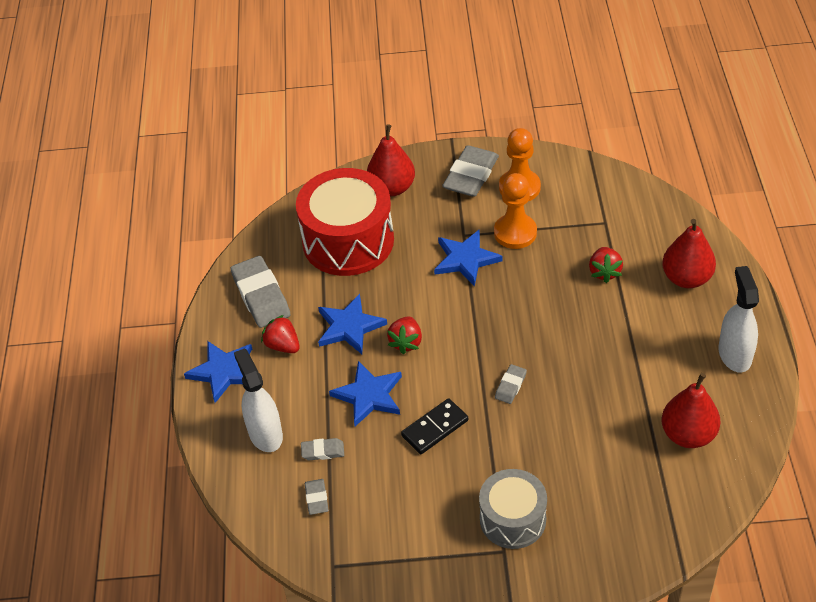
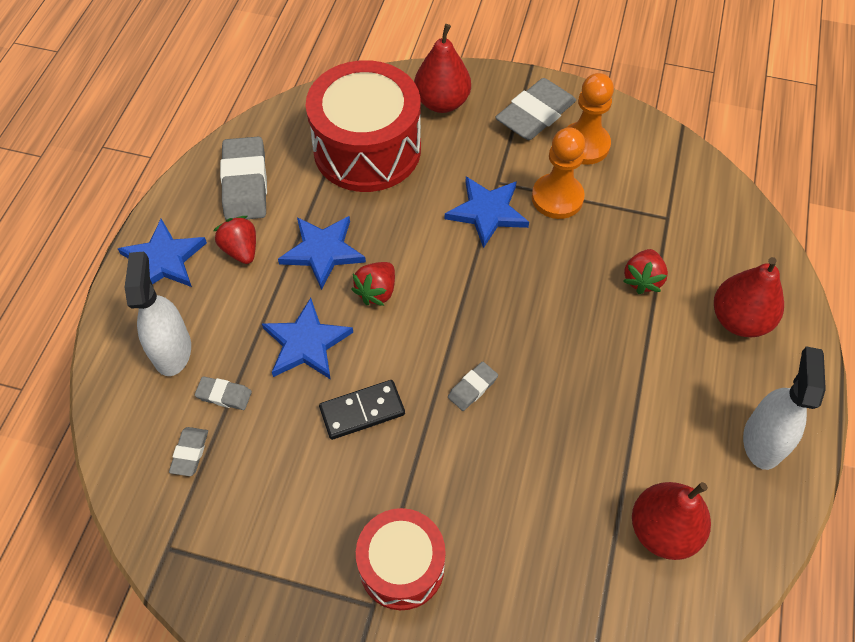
camera: 15 degrees right, 10 degrees up
grey drum [479,469,547,549] -> red drum [356,508,446,610]

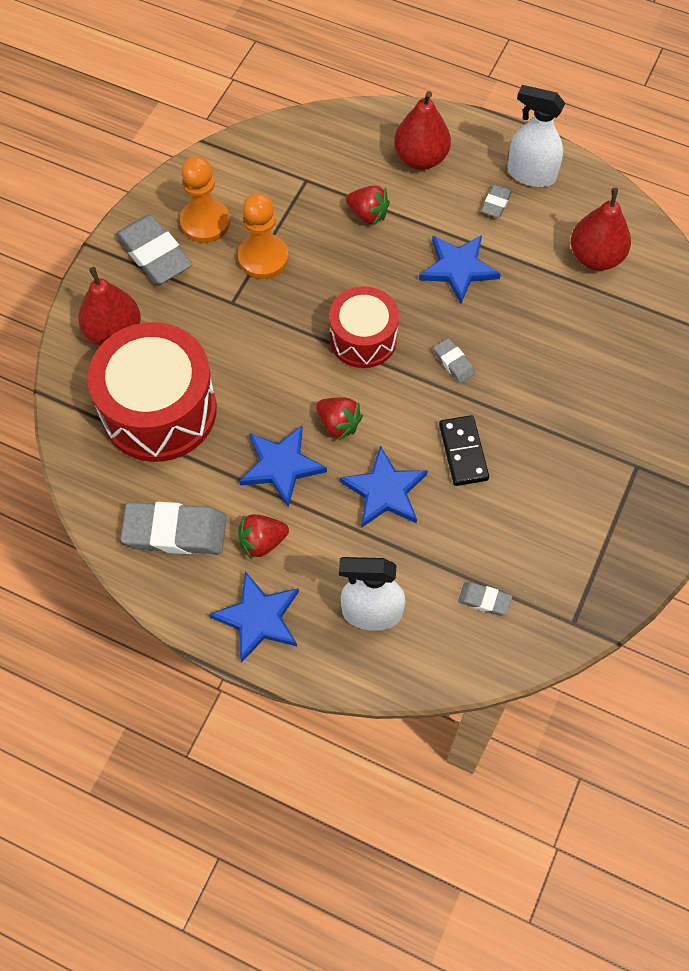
camera: 80 degrees left, 5 degrees up
grey eraser [195,376,252,410] -> grey eraser moved to [481,184,512,218]
red drum [356,508,446,610] -> red drum moved to [329,286,399,368]
blue star [445,177,529,248] -> blue star moved to [419,235,501,304]

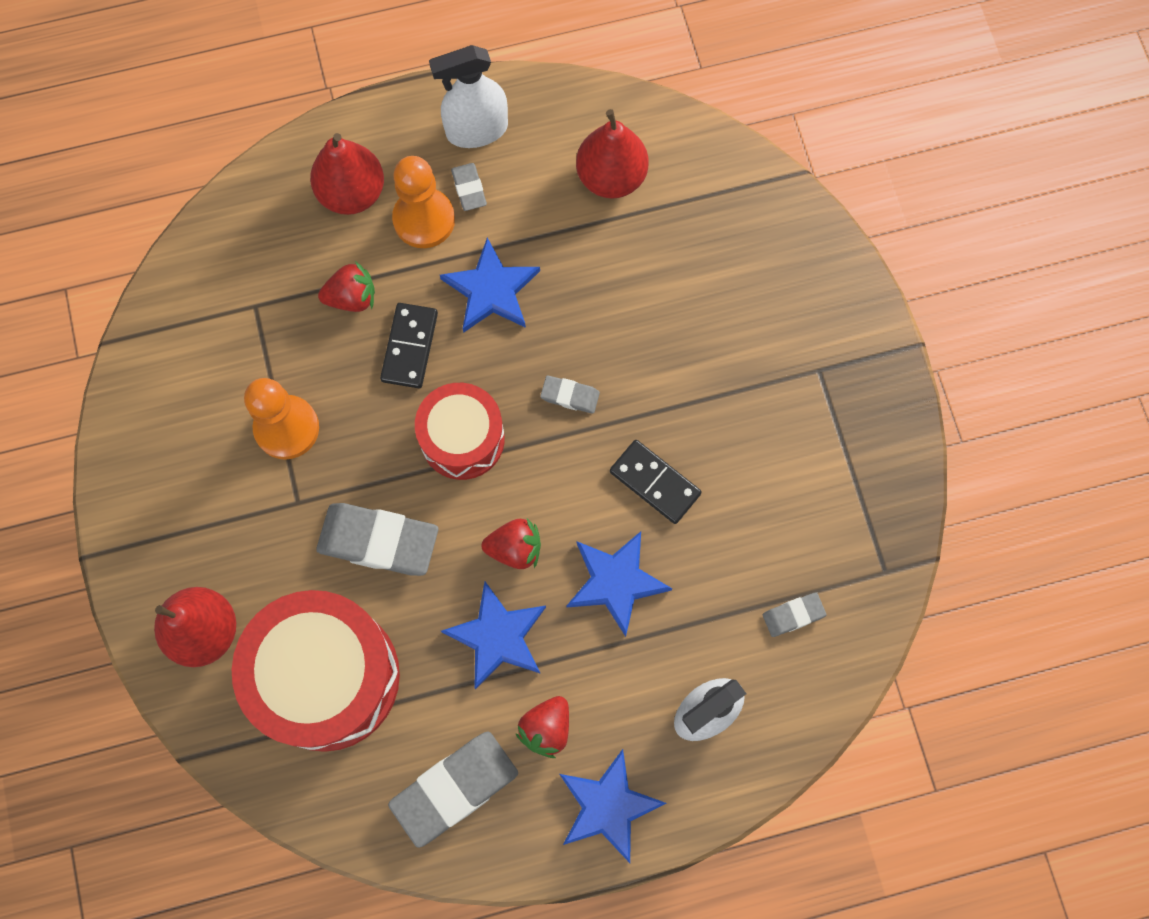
camera: 40 degrees left, 10 degrees up
grey eraser [116,214,192,284] -> grey eraser moved to [316,503,438,576]
orange pawn [180,156,230,243] -> orange pawn moved to [392,156,455,248]
none -> black domino [380,303,438,388]

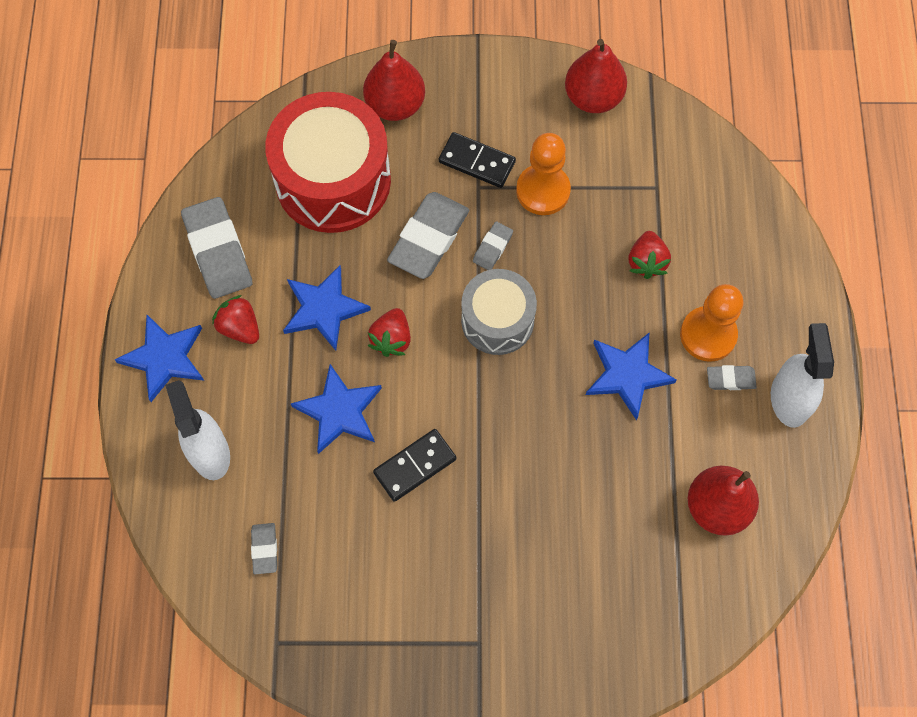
camera: 105 degrees right, 5 degrees down
red pear [310,133,384,215] -> red pear moved to [565,39,627,113]
black domino [380,303,438,388] -> black domino moved to [439,132,516,188]
red drum [415,383,505,480] -> grey drum [461,269,537,355]
grey eraser [540,375,600,414] -> grey eraser moved to [473,221,513,270]

